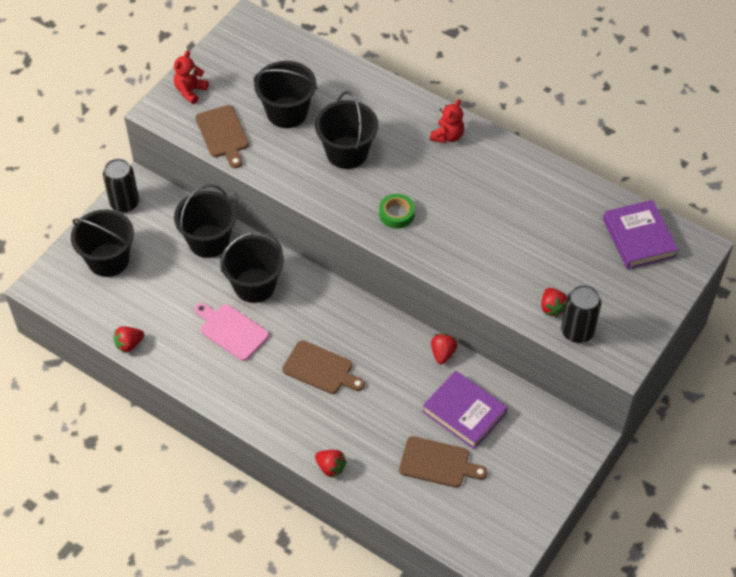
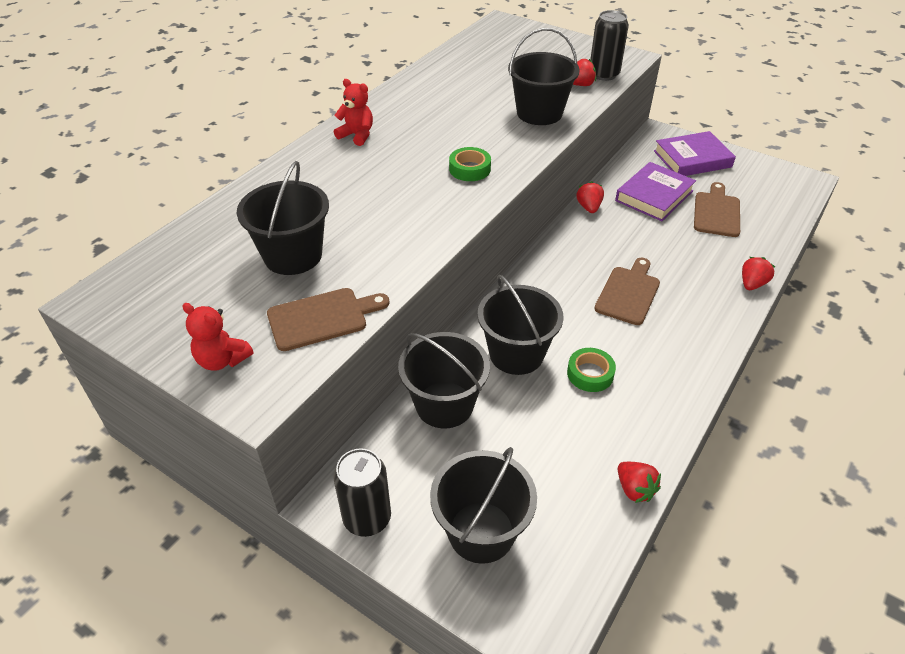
camera: 90 degrees left, 10 degrees down
pink cutting board [194,303,269,361] -> green tape [567,348,616,392]
black bucket [315,91,378,169] -> black bucket moved to [508,28,580,125]
red strawberry [431,334,458,364] -> red strawberry turned 75 degrees clockwise [576,181,604,213]
purple book [603,200,678,269] -> purple book moved to [654,131,736,176]

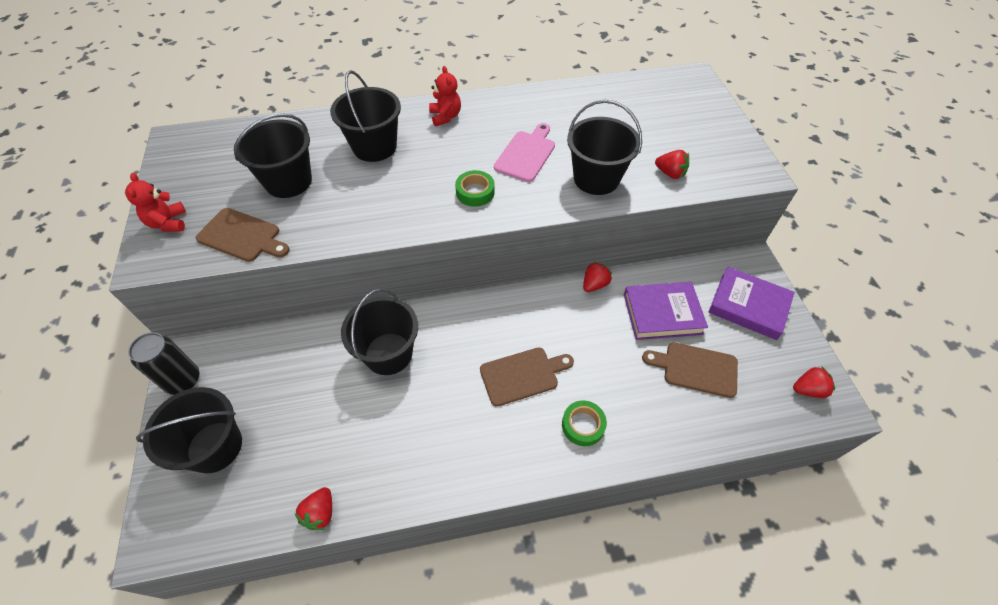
camera: 45 degrees right, 10 degrees up
black bucket [398,332,490,428] -> black bucket moved to [330,70,401,162]
green tape [567,348,616,392] -> green tape moved to [562,400,607,446]
black can [590,10,629,81] -> none
brown cutting board [694,182,740,237] -> brown cutting board turned 135 degrees counterclockwise [642,342,738,398]
red strawberry [742,257,775,290] -> red strawberry moved to [793,366,835,398]
none -> pink cutting board [494,123,555,182]

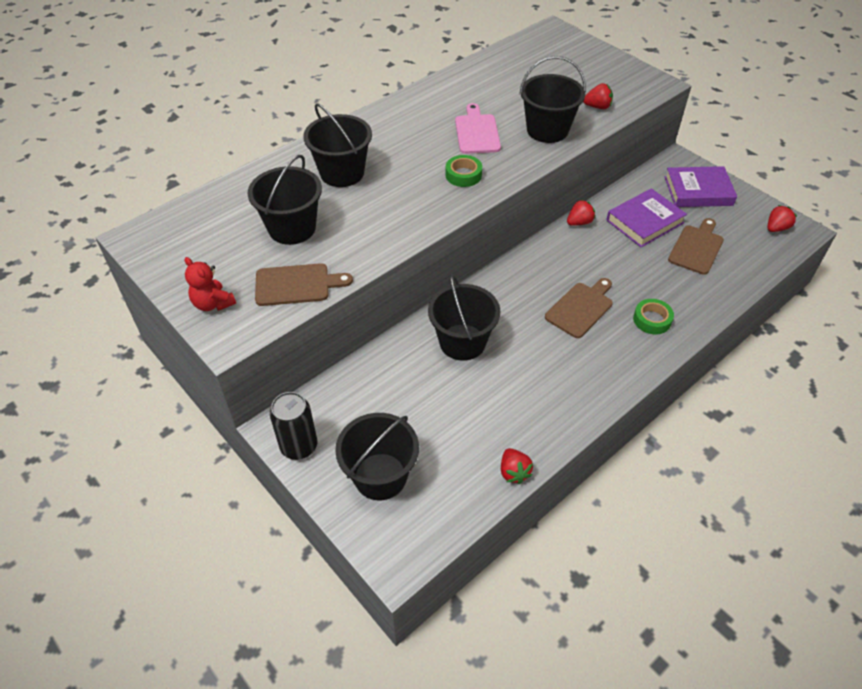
camera: 30 degrees left, 5 degrees down
red teddy bear [429,66,461,127] -> none
red strawberry [583,261,612,292] -> red strawberry turned 45 degrees clockwise [567,200,595,226]
brown cutting board [642,342,738,398] -> brown cutting board turned 135 degrees clockwise [668,218,724,275]

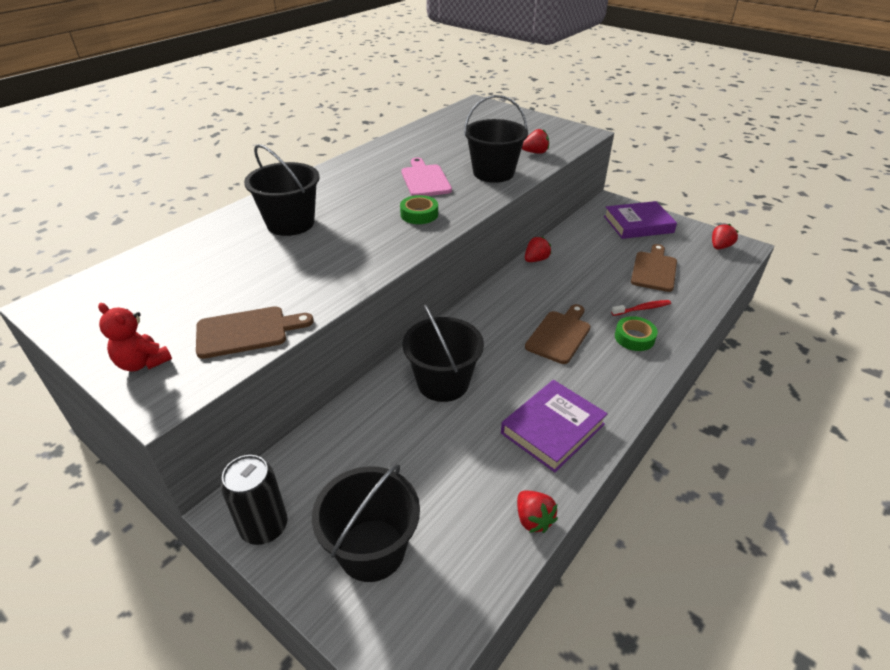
camera: 10 degrees left, 10 degrees down
black bucket [248,155,322,245] -> none
purple book [606,188,687,247] -> purple book moved to [501,380,608,472]
none -> red toothbrush [611,300,671,316]

